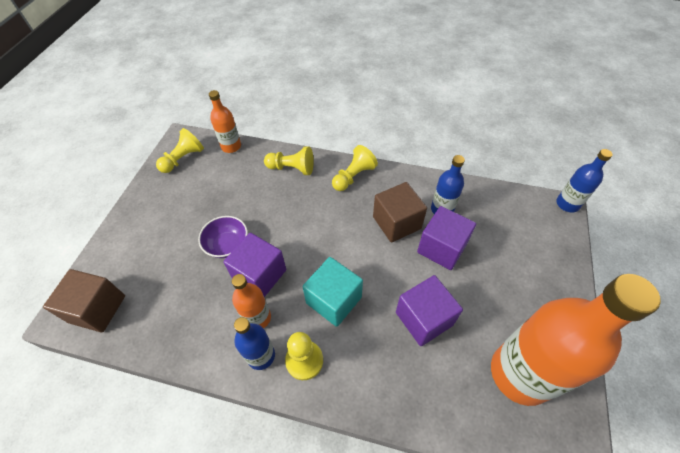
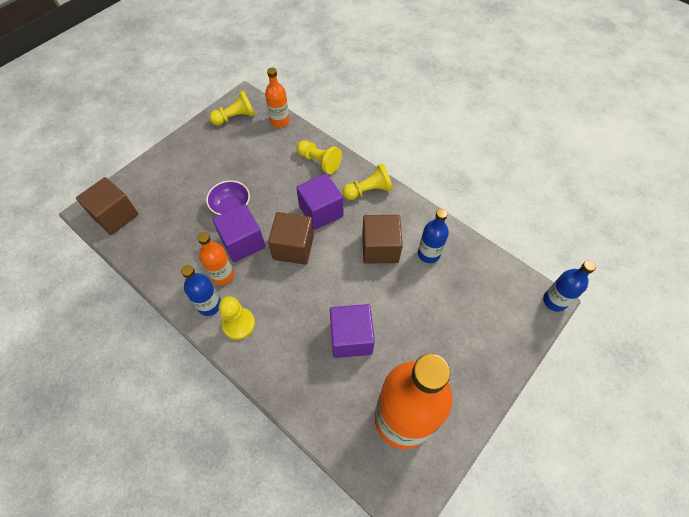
camera: 25 degrees right, 5 degrees up
turquoise cube [303,257,363,327] -> none
purple cube [417,206,476,270] -> purple cube moved to [296,173,343,230]
none -> brown cube [268,212,314,265]

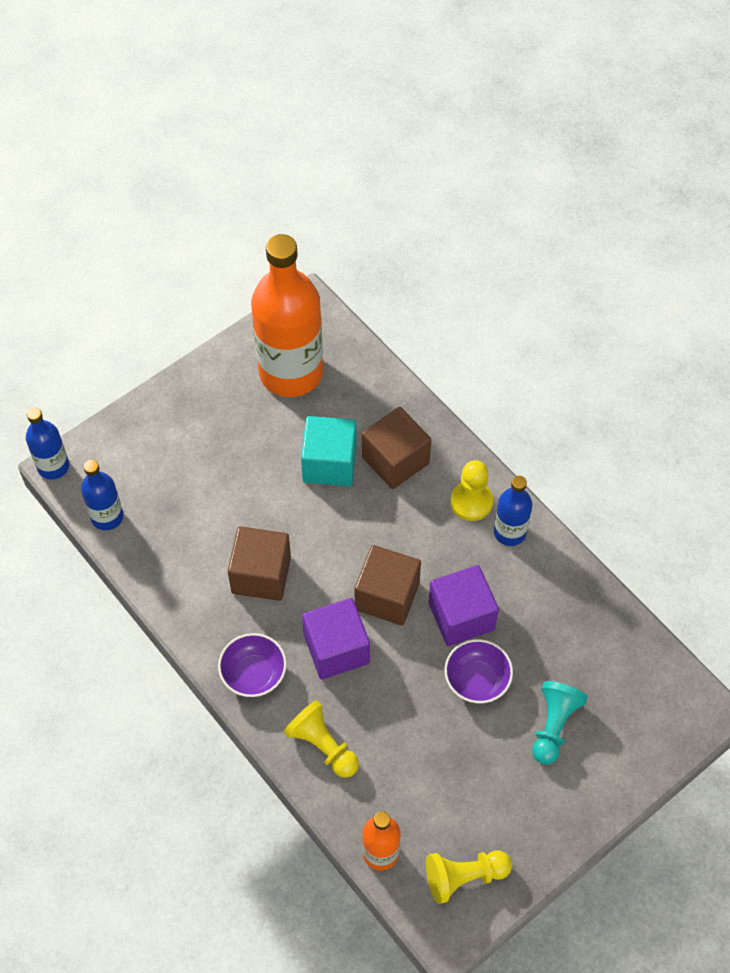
camera: 170 degrees left, 0 degrees up
brown cube [76,177,138,235] -> brown cube moved to [362,407,431,489]
orange bottle [197,232,234,285] -> none
purple cube [330,304,375,358] -> turquoise cube [301,416,357,486]
yellow pawn [342,164,393,200] -> purple bowl [218,633,287,697]
blue bottle [418,209,449,263] -> blue bottle moved to [81,460,123,530]
none -> turquoise pawn [532,681,588,765]

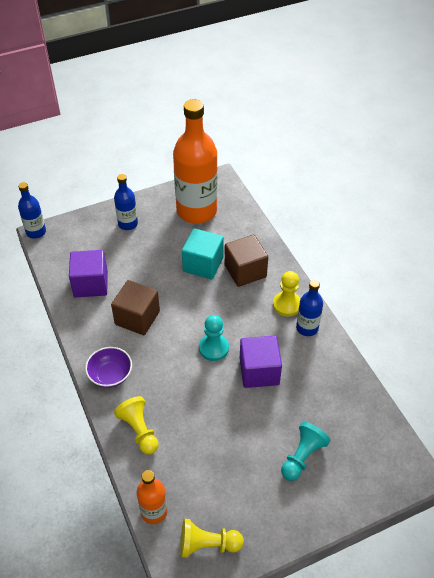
camera: 15 degrees right, 10 degrees down
blue bottle [81,460,123,530] -> blue bottle moved to [114,174,138,230]
purple cube [302,598,370,679] -> purple cube moved to [69,250,108,297]
brown cube [355,545,421,625] -> turquoise pawn [199,315,229,361]
purple bowl [444,639,513,703] -> none

